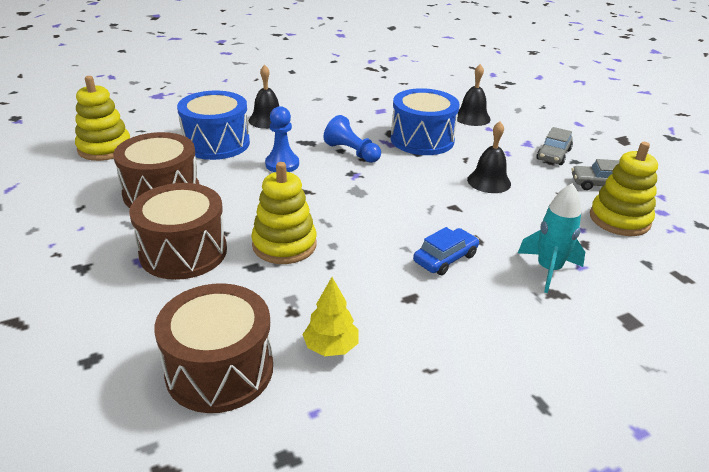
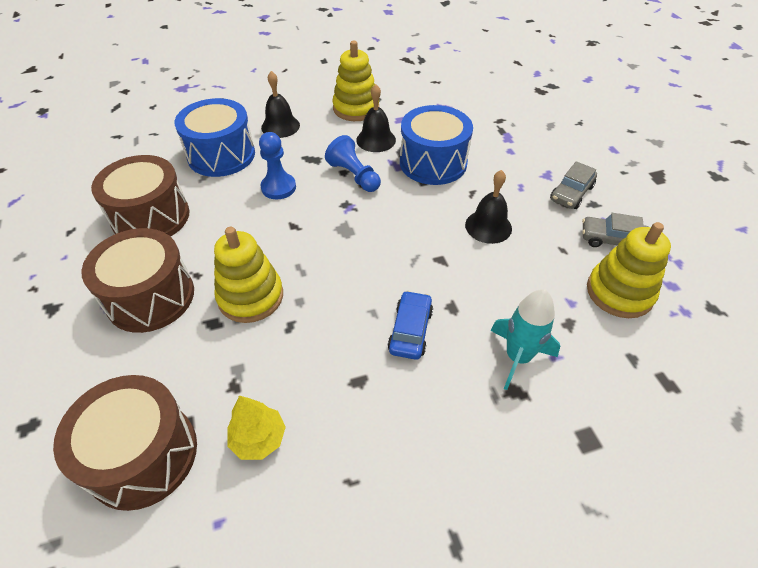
camera: 10 degrees right, 15 degrees up
yellow stacking toy [75,76,130,161] -> yellow stacking toy moved to [332,41,379,121]
blue car [413,227,479,275] -> blue car turned 45 degrees counterclockwise [388,291,433,360]
black bell [455,64,491,126] -> black bell moved to [356,84,396,152]

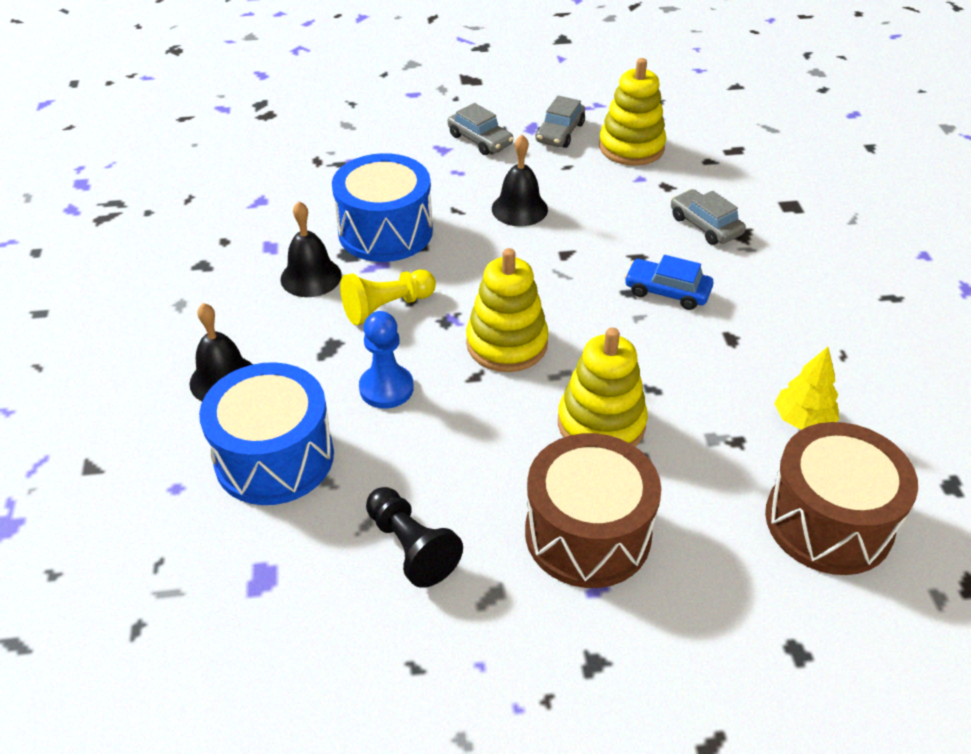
camera: 80 degrees left, 5 degrees down
brown drum [91,155,190,237] -> black pawn [366,487,463,588]
blue pawn [325,135,381,192] -> yellow pawn [340,269,436,325]
yellow stacking toy [332,41,379,121] -> yellow stacking toy moved to [466,248,549,372]
turquoise rocket [490,290,560,390] -> grey car [671,189,746,245]

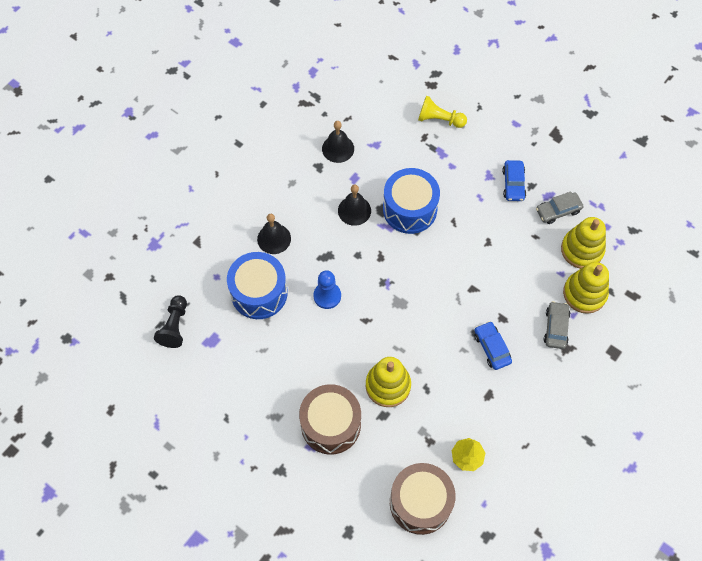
camera: 45 degrees right, 20 degrees up
yellow pawn [340,269,436,325] -> yellow pawn moved to [418,96,467,128]
black pawn [366,487,463,588] -> black pawn moved to [154,295,187,348]
grey car [448,103,514,155] -> blue car [502,160,526,201]
yellow stacking toy [466,248,549,372] -> yellow stacking toy moved to [563,262,609,314]
black bell [492,135,548,226] -> black bell moved to [322,121,354,163]

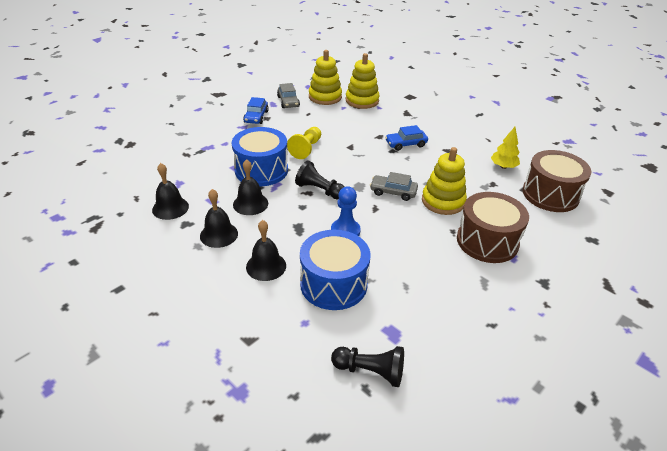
camera: 85 degrees left, 25 degrees down
yellow pawn [418,96,467,128] -> yellow pawn moved to [287,127,321,159]
blue car [502,160,526,201] -> blue car turned 90 degrees clockwise [243,97,269,124]
grey car [544,301,570,349] -> grey car moved to [370,172,418,201]
none -> black bell [200,189,238,248]
none -> black pawn [295,160,344,200]

